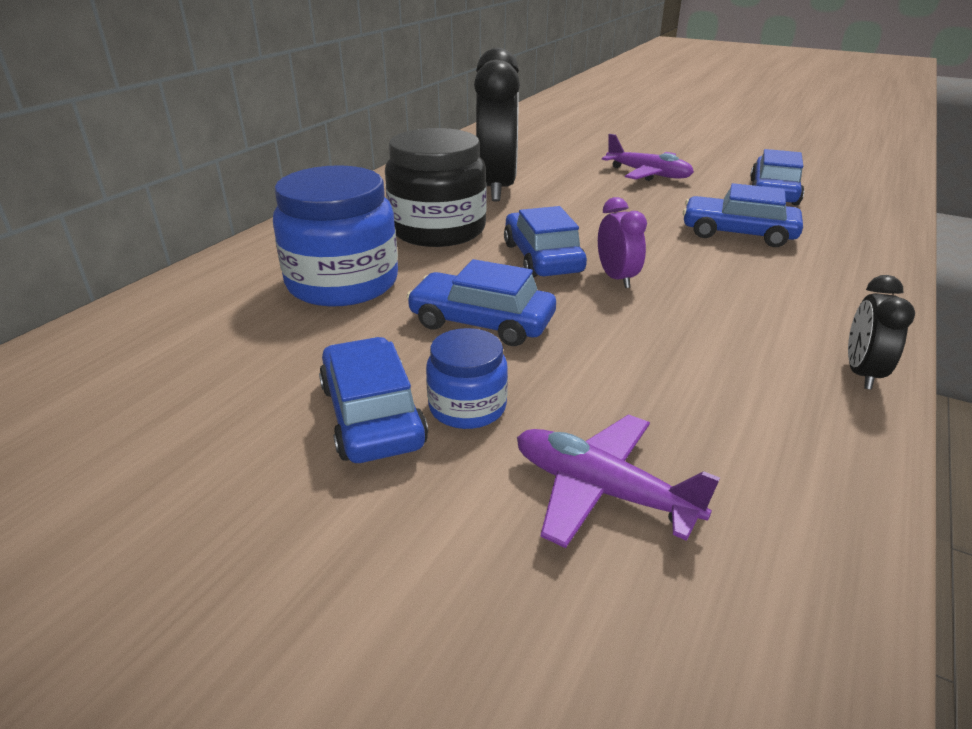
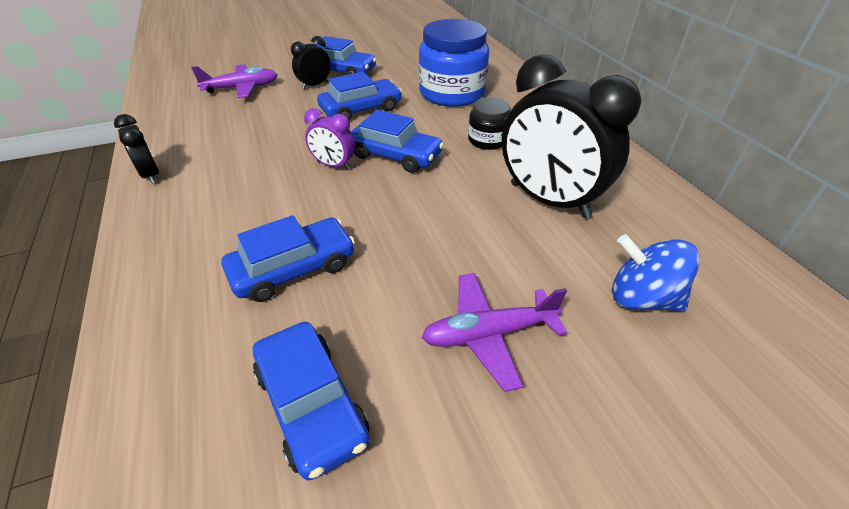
camera: 130 degrees right, 10 degrees up
black jar [385,128,487,247] -> black jar [468,97,511,150], size x0.53
blue jar [426,328,508,429] -> black clock [291,36,331,90]
none -> blue spinning top [612,234,700,312]

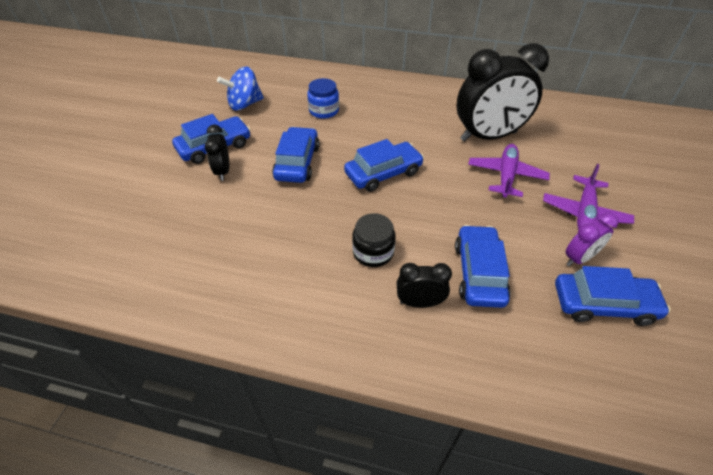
camera: 55 degrees left, 5 degrees up
black clock [114,114,159,184] -> black clock moved to [397,263,452,308]
purple plane [191,64,278,98] -> purple plane moved to [468,144,550,198]
purple clock [304,108,355,170] -> purple clock moved to [565,212,619,266]
blue jar [419,19,489,107] -> blue jar [307,78,339,119], size x0.53
black jar [468,97,511,150] -> black jar moved to [352,213,396,267]
blue spinning top [612,234,700,312] -> blue spinning top moved to [217,67,264,111]

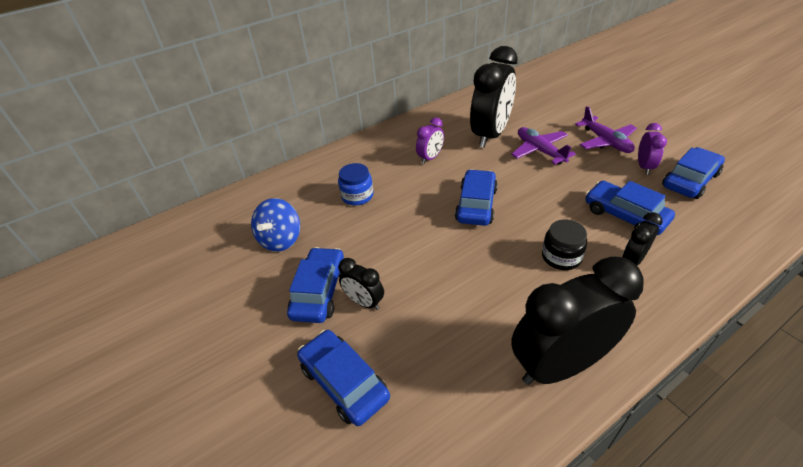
camera: 45 degrees left, 5 degrees down
blue car [272,127,320,183] -> blue car moved to [297,330,390,426]
none -> purple clock [416,117,444,164]
none -> black clock [511,256,644,385]

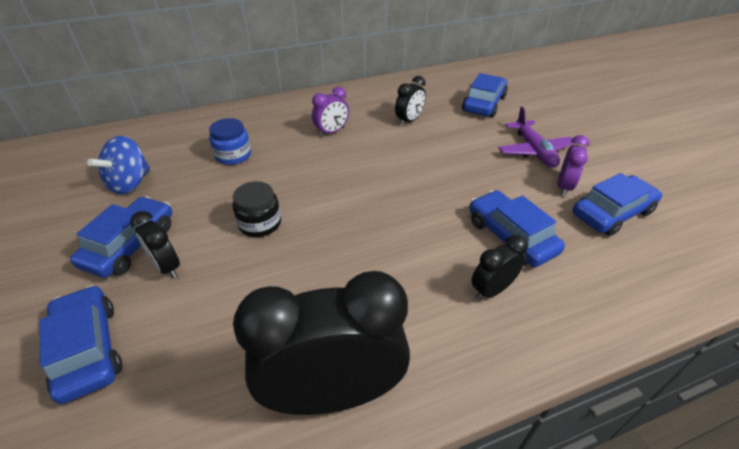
camera: 10 degrees right, 0 degrees up
blue car [455,169,498,226] -> blue car moved to [462,73,508,117]
black clock [470,46,517,148] -> black clock [395,76,426,126], size x0.47
purple plane [511,127,576,165] -> none
black jar [542,219,587,270] -> black jar moved to [233,181,281,237]

